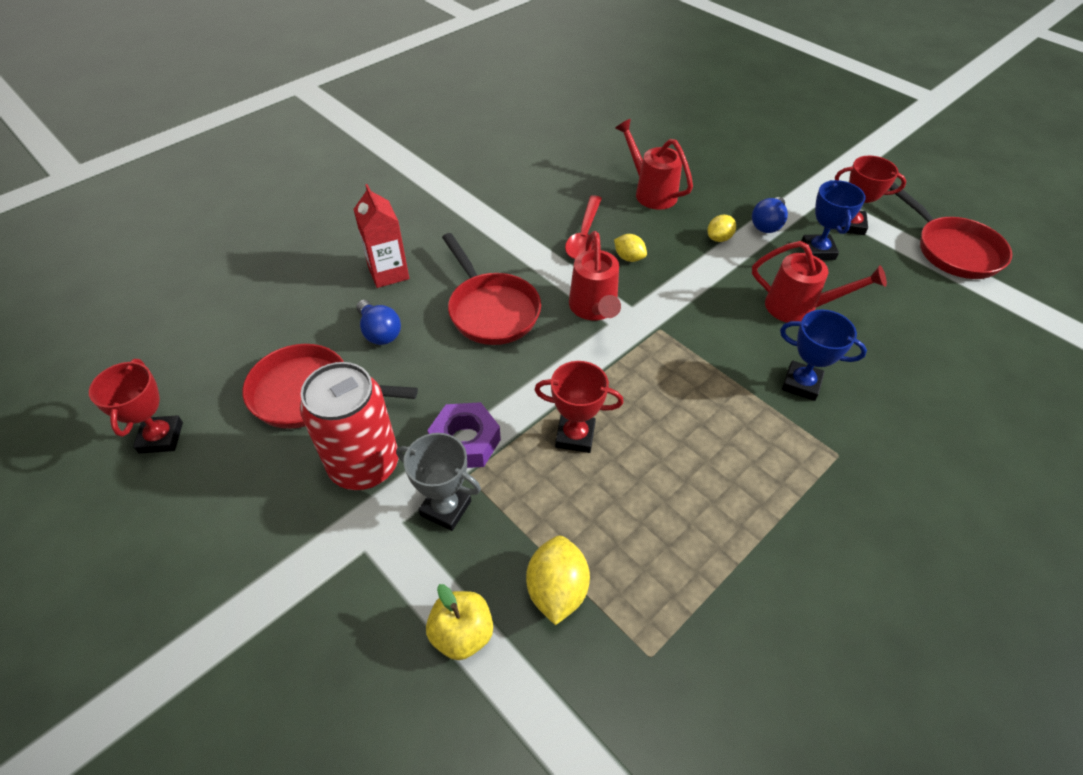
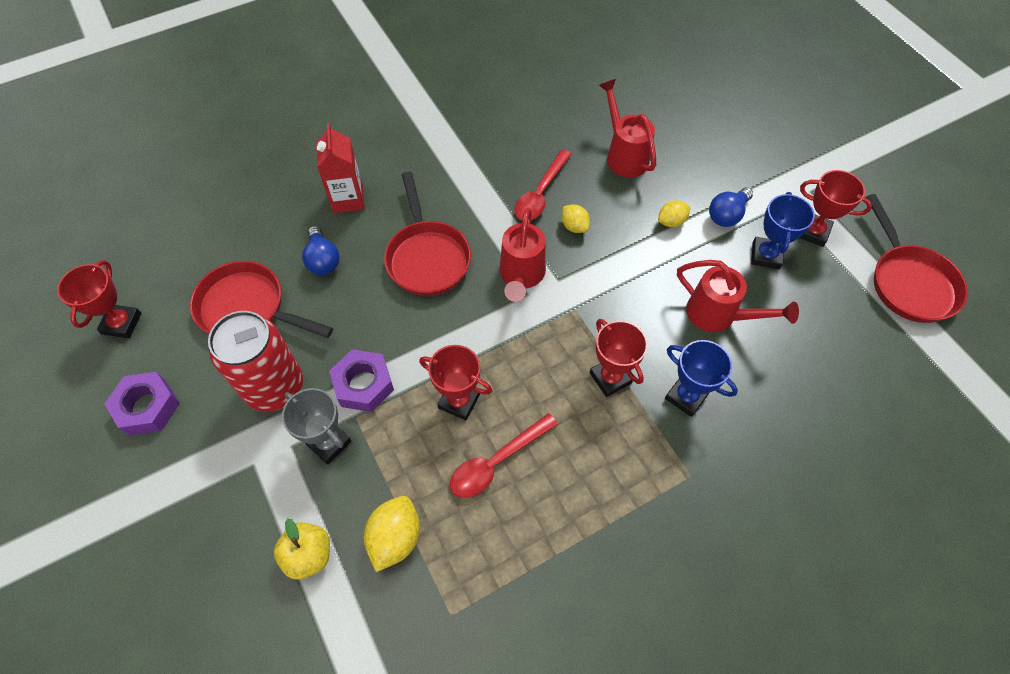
camera: 15 degrees right, 10 degrees up
none -> purple nut [104,372,180,436]
none -> red spoon [450,413,558,498]
none -> red trophy [590,319,648,397]

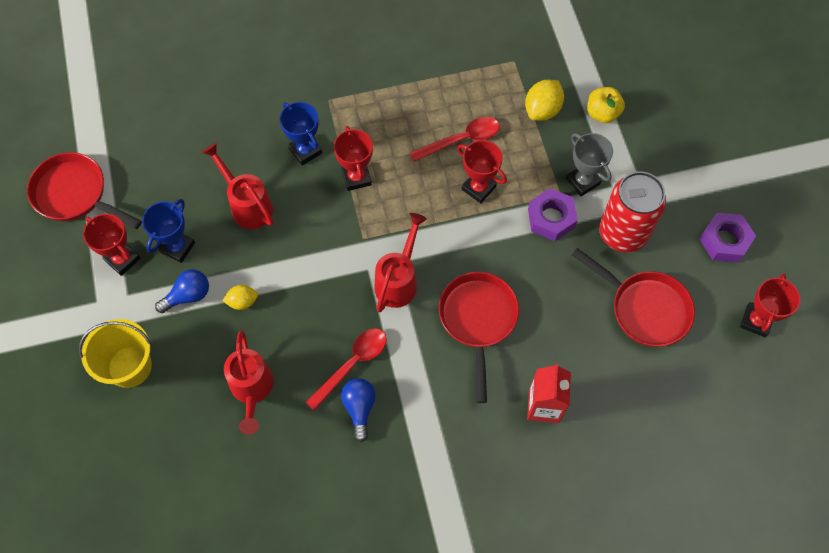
camera: 165 degrees left, 5 degrees up
blue light bulb [302,226,340,275] -> blue light bulb moved to [341,378,376,442]
yellow lemon [562,205,590,233] -> none
red pan [866,194,968,323] -> red pan turned 60 degrees counterclockwise [27,152,142,229]
none -> yellow bucket [79,319,152,388]

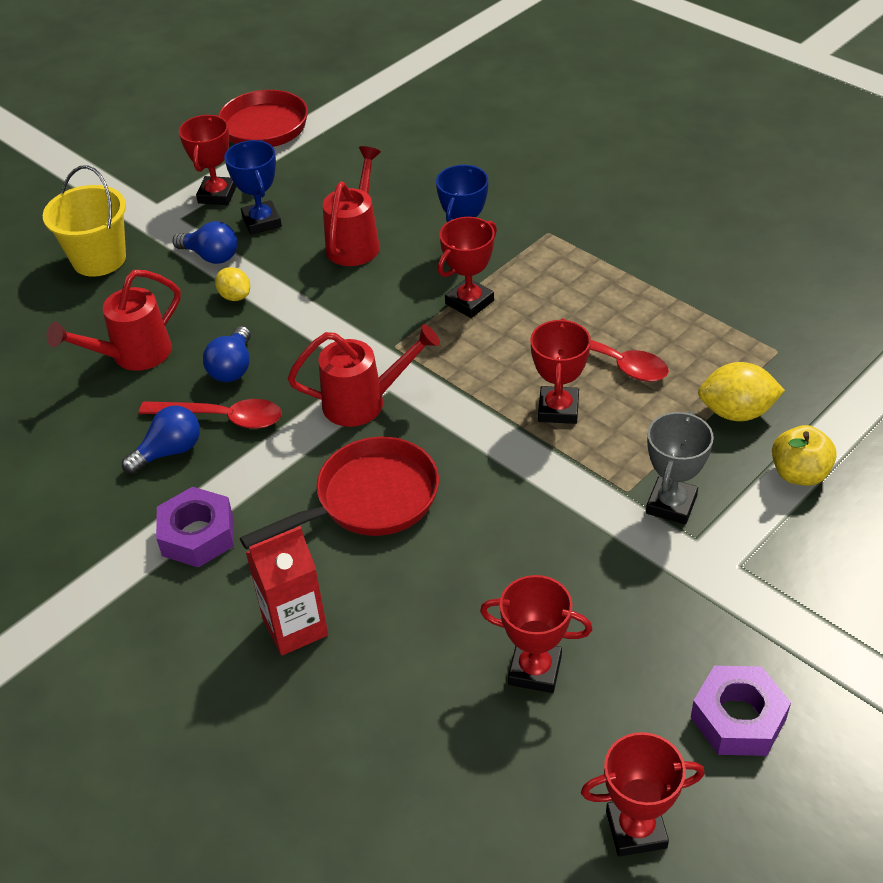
camera: 60 degrees right, 20 degrees down
blue trophy [142,199,195,263] -> blue trophy turned 75 degrees clockwise [224,140,282,235]
purple nut [528,188,578,241] -> purple nut moved to [156,487,234,568]
red pan [572,248,695,347] -> red trophy [480,575,592,693]
red can [599,171,666,252] -> none
none -> blue light bulb [203,326,251,382]

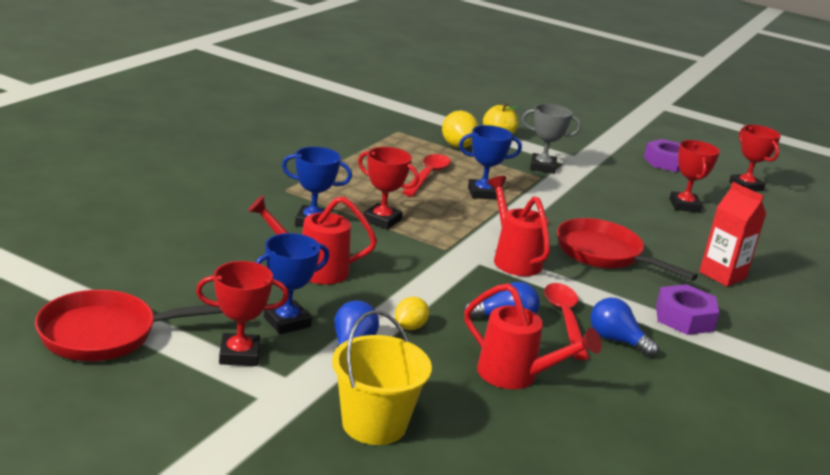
camera: 110 degrees left, 20 degrees down
red trophy [530,318,591,424] -> blue trophy [459,125,522,200]

